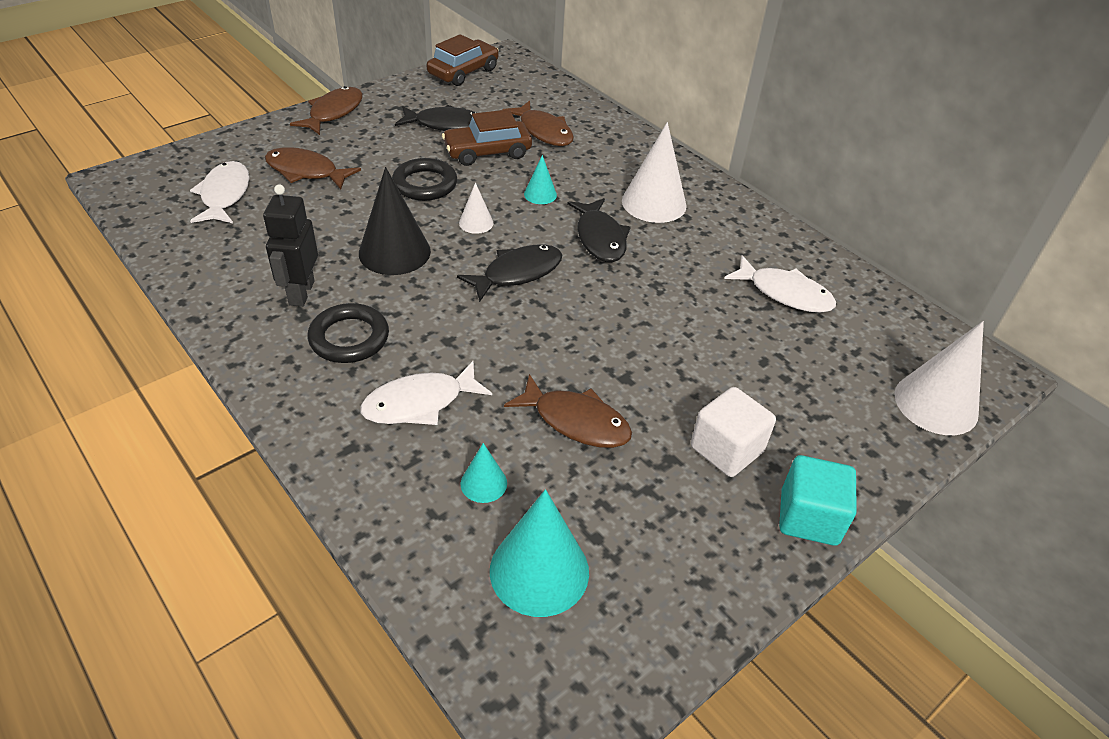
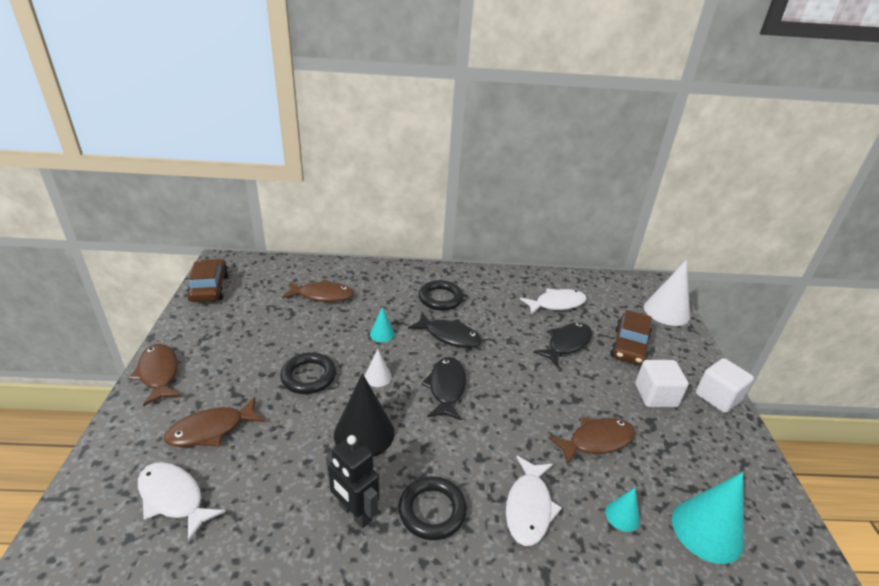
camera: 50 degrees left, 10 degrees down
black fish [395,105,477,131] -> black fish moved to [533,323,592,367]
brown car [442,109,532,166] -> brown car moved to [610,310,652,365]
white cone [622,122,687,223] -> black ring [419,280,463,311]
turquoise cube [779,455,857,546] -> white cube [696,358,754,413]

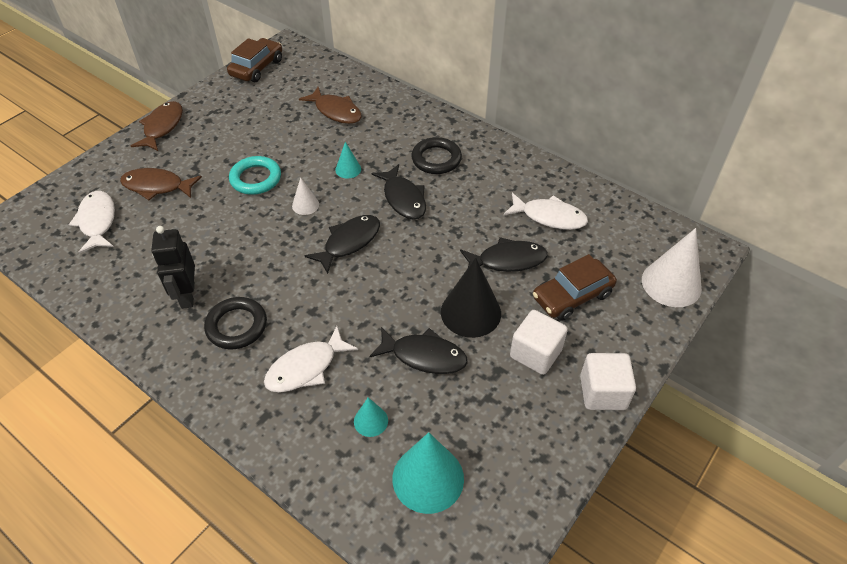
camera: 40 degrees right, 15 degrees up
black ring [280,353,336,394] -> turquoise ring [229,156,281,195]
black cone [334,373,395,457] -> black cone moved to [441,258,501,338]
brown fish [548,417,635,465] -> black fish [369,327,468,374]

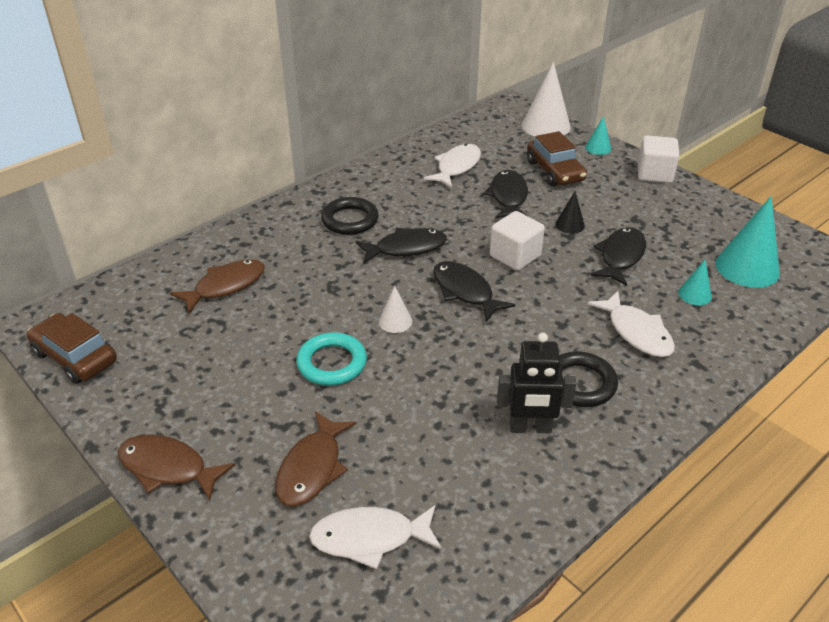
camera: 80 degrees left, 10 degrees down
turquoise cone [335,142,361,179] -> turquoise cone moved to [585,116,611,155]
black cone [441,258,501,338] -> black cone [555,191,585,234], size x0.51
white cube [510,310,568,375] -> white cube moved to [490,211,545,271]

